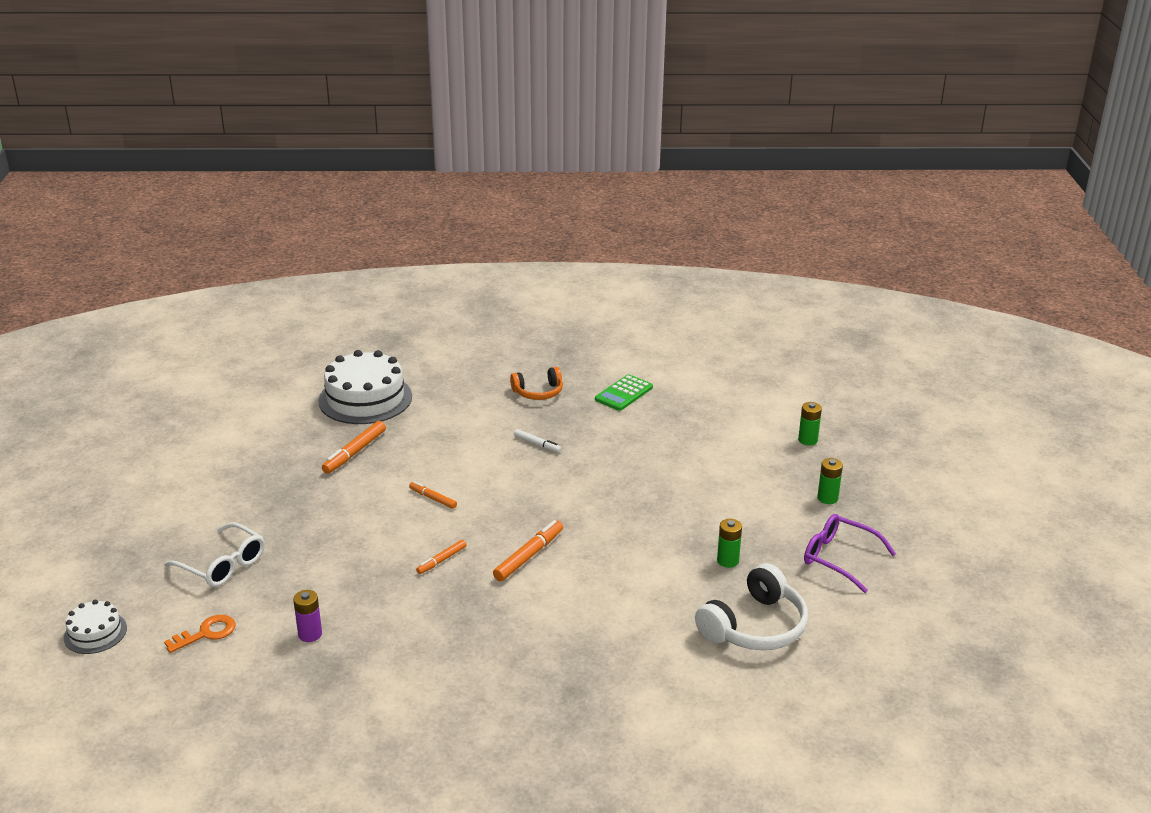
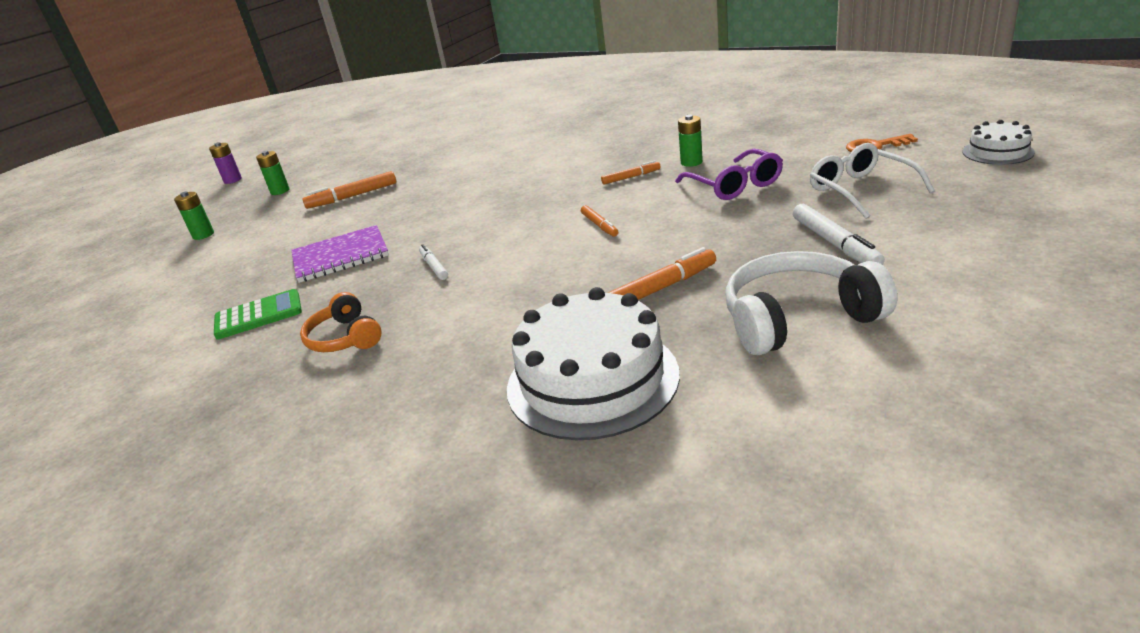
camera: 145 degrees left, 0 degrees up
purple battery [293,590,322,642] -> purple battery moved to [209,142,242,184]
orange marker [493,520,563,581] -> orange marker moved to [302,171,396,209]
orange headphones [510,367,563,400] -> orange headphones turned 135 degrees counterclockwise [300,292,382,352]
white headphones [695,563,808,650] -> white headphones moved to [725,251,897,355]
green battery [717,519,742,568] -> green battery moved to [678,115,703,167]
purple glasses [804,514,896,593] -> purple glasses moved to [675,149,783,200]
none -> purple notebook [291,225,389,283]
none -> white marker [793,204,885,265]

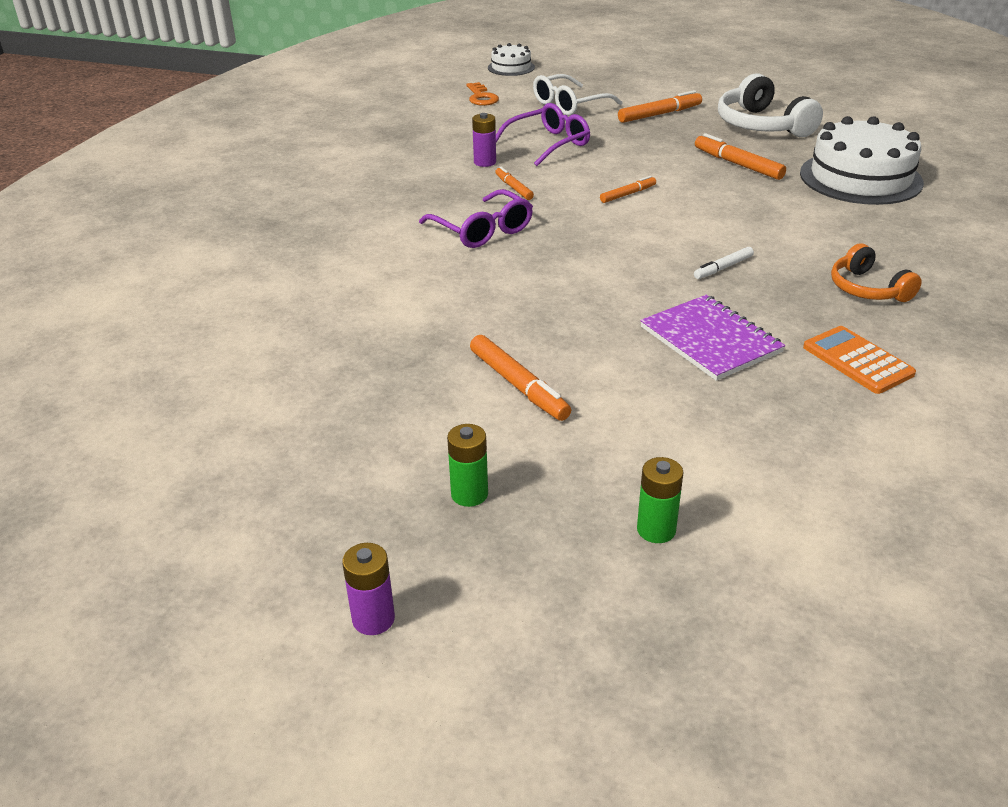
camera: 105 degrees left, 5 degrees up
green calculator [214,289,302,340] -> orange calculator [803,326,916,394]
orange headphones [300,292,382,352] -> orange headphones turned 105 degrees clockwise [831,243,922,302]
green battery [678,115,703,167] -> purple battery [472,113,496,167]
white marker [793,204,885,265] -> orange marker [618,90,702,123]
none -> purple glasses [419,189,533,248]

